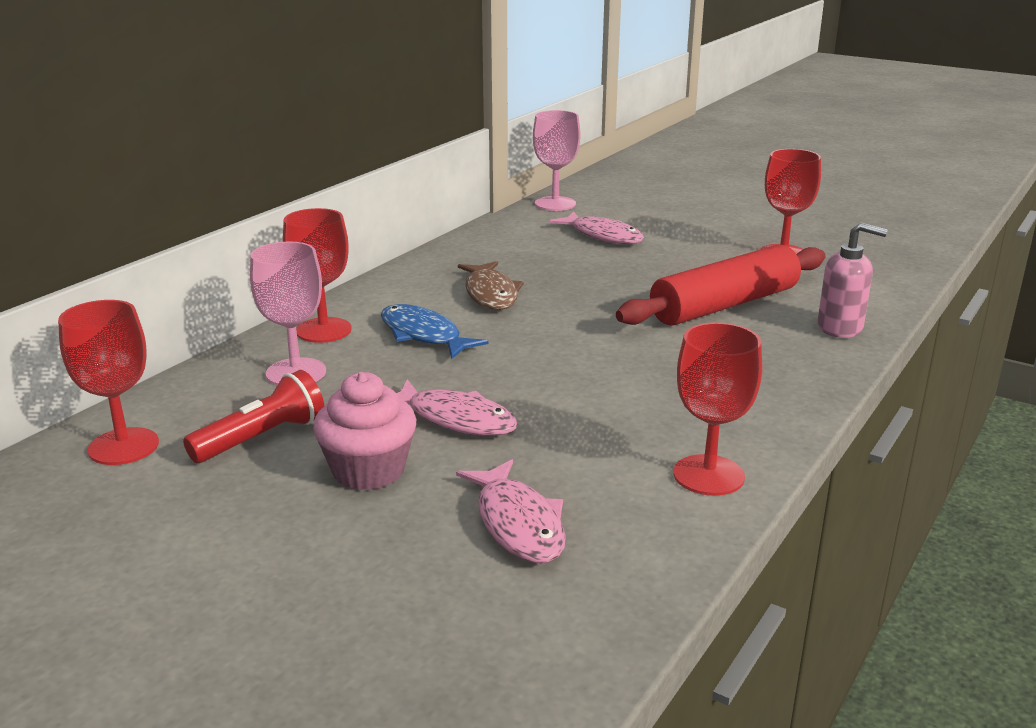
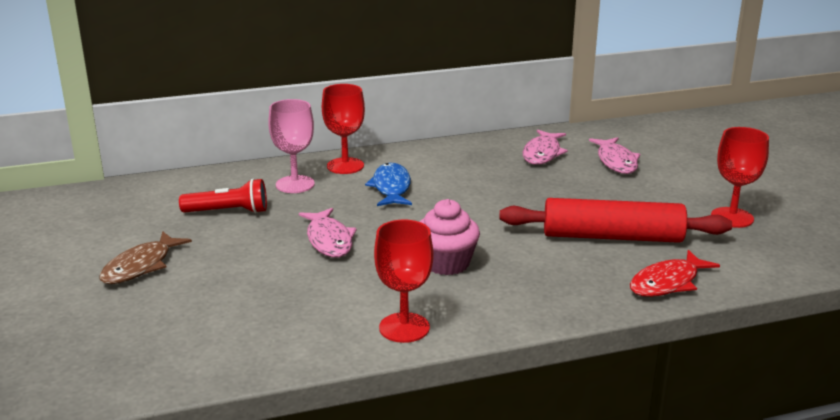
camera: 40 degrees right, 0 degrees up
red goblet [58,300,159,465] -> none
pink cupcake [313,372,416,490] -> pink cupcake moved to [419,199,480,275]
pink fish [456,459,566,563] -> pink fish moved to [523,130,568,165]
brown fish [458,261,524,310] -> brown fish moved to [100,231,192,284]
pink goblet [533,110,580,211] -> none
pink soap dispenser [818,222,888,338] -> red fish [630,250,720,297]

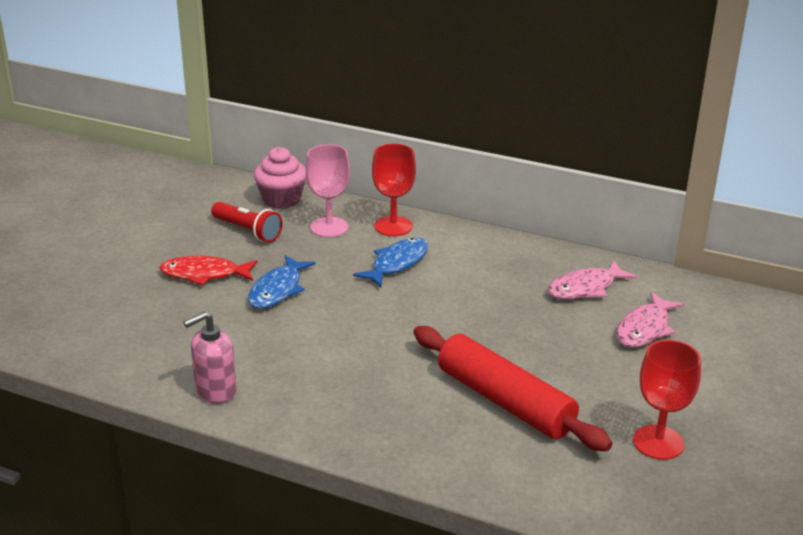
camera: 40 degrees right, 5 degrees up
brown fish [100,231,192,284] -> none
pink fish [299,208,357,257] -> blue fish [248,255,316,309]
red goblet [374,220,434,343] -> pink soap dispenser [183,311,237,404]
pink cupcake [419,199,480,275] -> pink cupcake moved to [254,147,306,209]
red fish [630,250,720,297] -> red fish moved to [159,256,258,285]

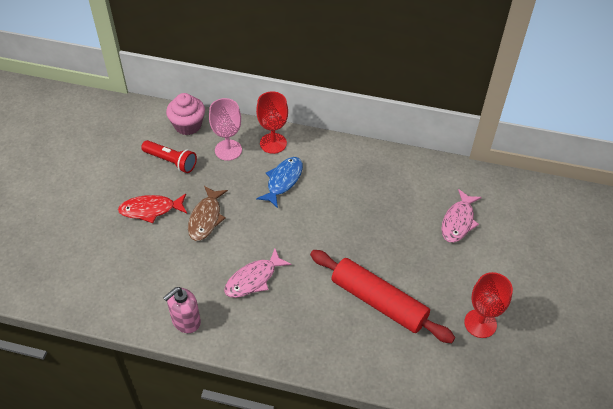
camera: 10 degrees left, 20 degrees up
blue fish [248,255,316,309] -> brown fish [188,186,228,241]
pink fish [547,260,637,299] -> pink fish moved to [224,249,291,298]

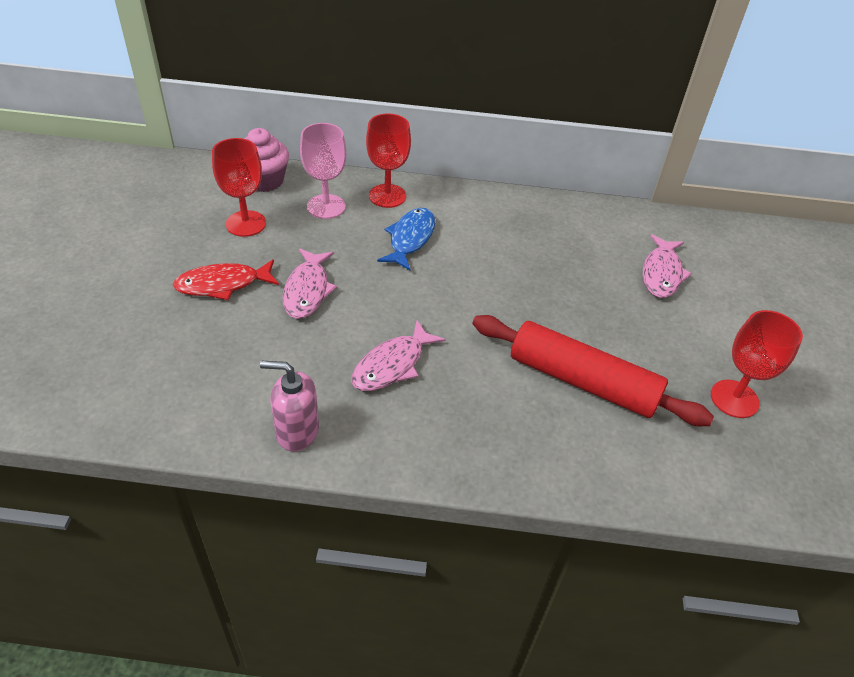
camera: 10 degrees left, 5 degrees down
red flashlight [141,140,197,173] -> red goblet [212,138,266,237]
pink soap dispenser [163,287,201,333] -> pink soap dispenser turned 60 degrees clockwise [260,360,319,451]
brown fish [188,186,228,241] -> pink fish [283,249,337,319]

